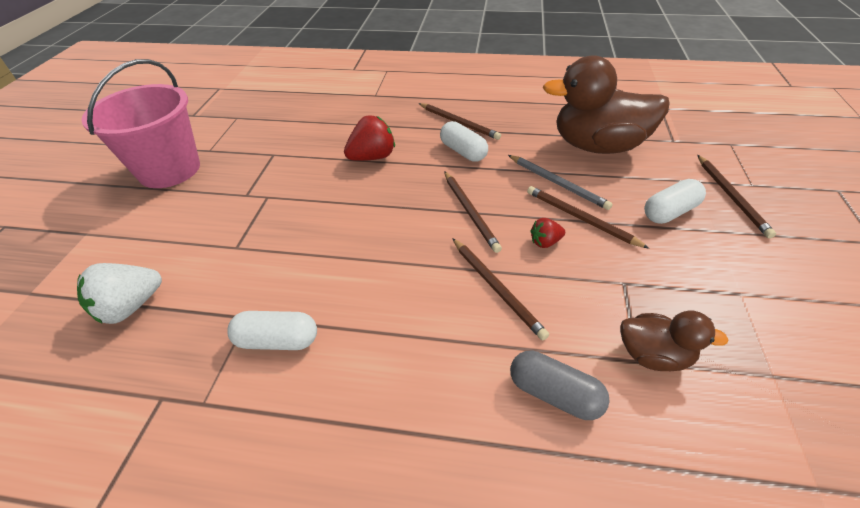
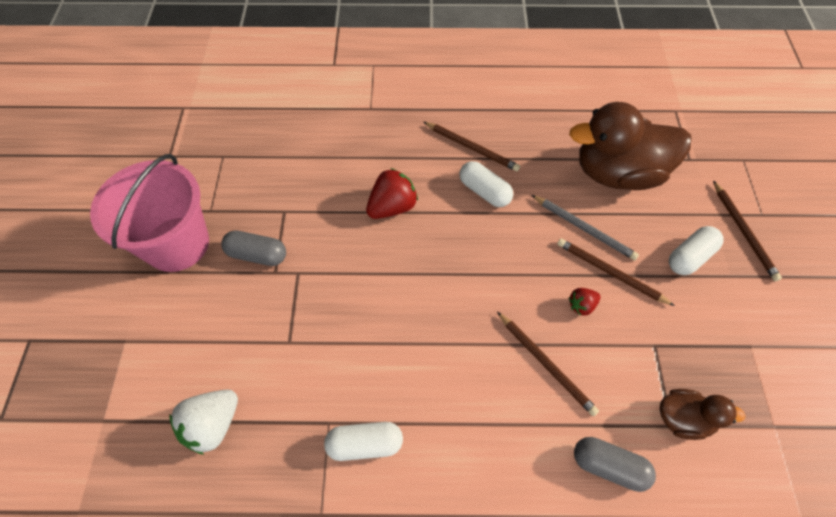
camera: 10 degrees left, 15 degrees up
brown pencil [444,171,502,253] -> none
none -> grey capsule [221,230,286,266]

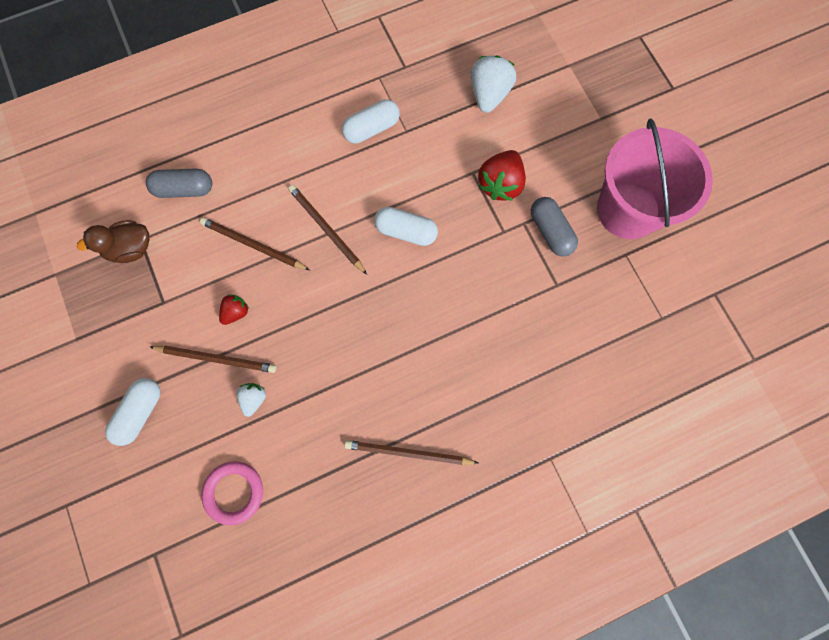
camera: 155 degrees right, 15 degrees up
grey capsule [221,230,286,266] -> grey capsule turned 75 degrees clockwise [531,197,578,257]
red strawberry [366,168,418,219] -> red strawberry moved to [478,150,526,201]
white capsule [459,161,513,207] -> white capsule moved to [374,207,438,246]
grey pencil [532,195,639,260] -> white strawberry [236,383,266,417]
brown duck [569,102,691,190] -> pink ring [201,461,263,525]
brown pencil [713,180,782,281] -> brown pencil moved to [288,185,367,275]

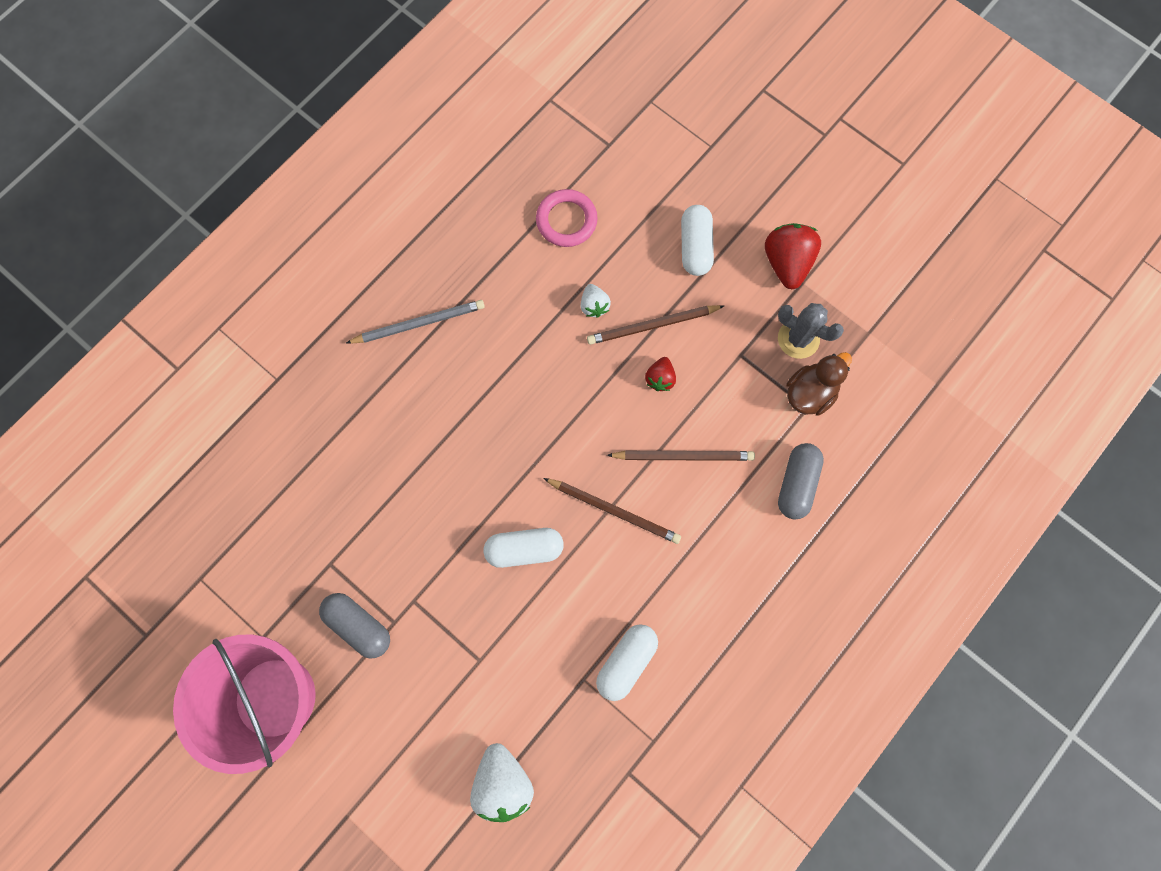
camera: 155 degrees right, 0 degrees up
grey capsule [146,168,212,198] -> grey capsule turned 45 degrees counterclockwise [778,443,824,520]
brown pencil [344,440,478,465] -> grey pencil [346,300,485,344]
red strawberry [478,150,526,201] -> red strawberry moved to [765,223,821,289]
none -> grey cactus [778,303,844,359]

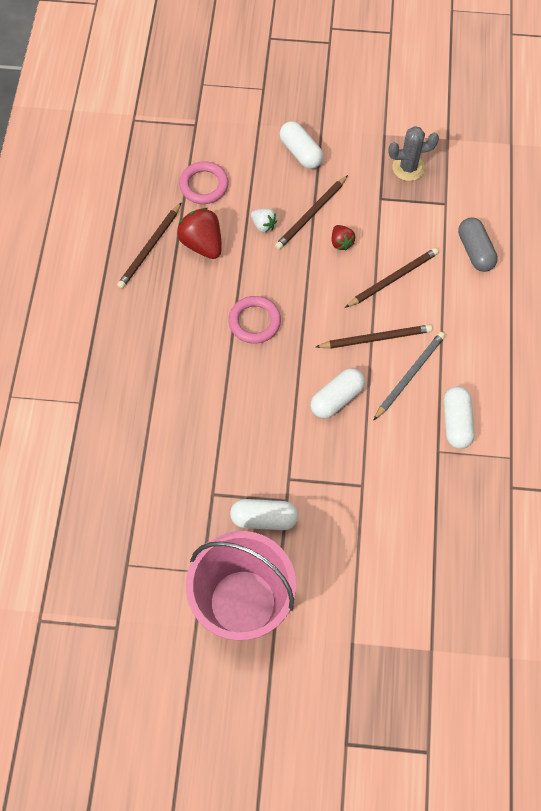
camera: 35 degrees left, 10 degrees down
grey capsule [319,593,390,659] -> white capsule [230,499,298,530]
grey pencil [346,300,485,344] -> grey pencil moved to [373,332,445,421]
white strawberry [470,743,534,822] -> none
red strawberry [765,223,821,289] -> red strawberry moved to [177,208,222,259]
brown duck [786,352,852,416] -> none
none -> brown pencil [117,202,182,289]
none -> pink ring [228,296,281,344]

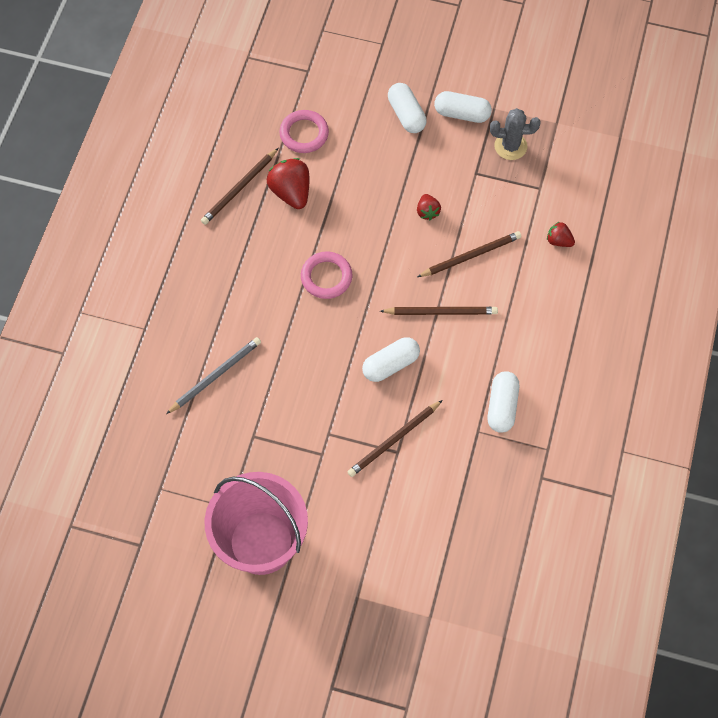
camera: 10 degrees right, 0 degrees up
white capsule [230,499,298,530] -> white capsule moved to [434,91,492,123]
white strawberry [251,209,277,232] -> none
brown pencil [275,175,348,250] -> brown pencil moved to [347,400,443,477]
grey pencil [373,332,445,421] -> grey pencil moved to [166,337,261,414]
grey capsule [458,217,498,272] -> red strawberry [547,222,575,247]

